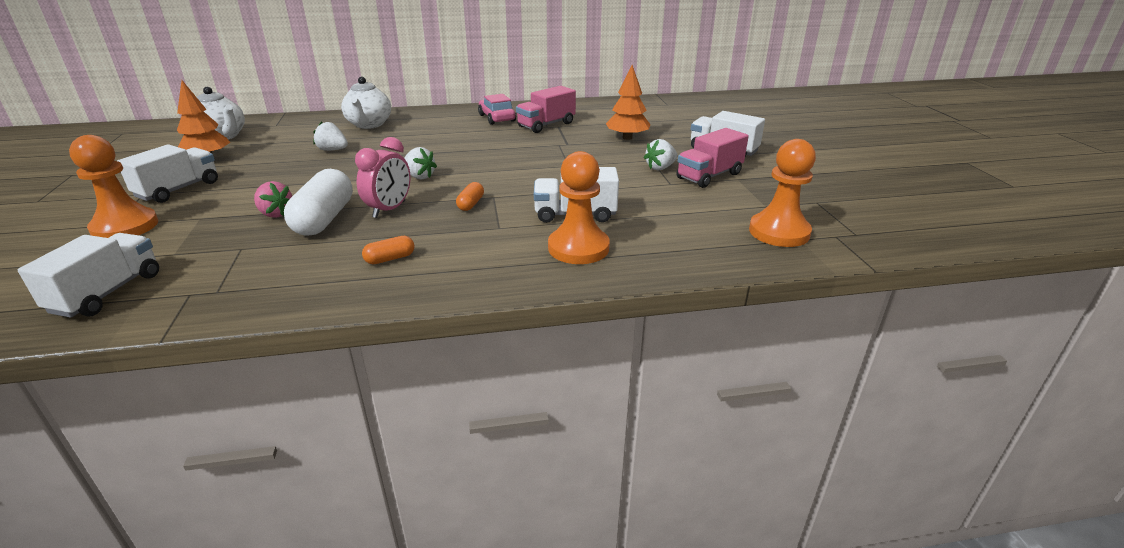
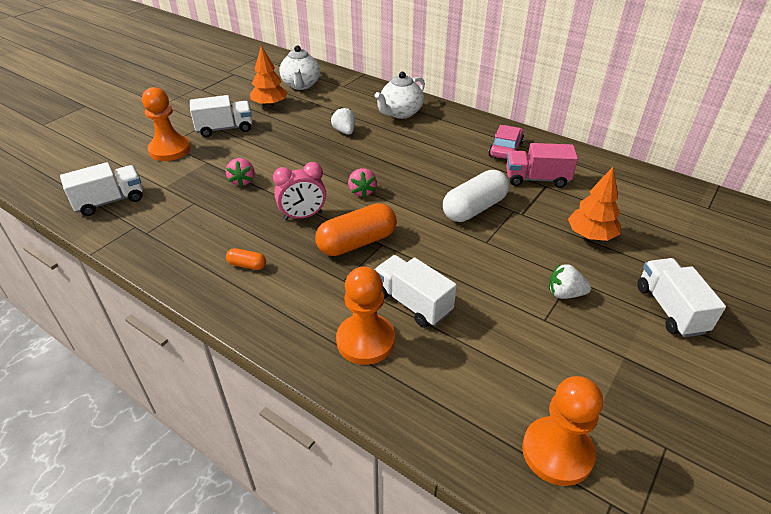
camera: 45 degrees right, 10 degrees up
white capsule [284,169,353,236] -> white capsule moved to [443,170,509,222]
white strawberry [404,147,437,179] -> pink strawberry [348,168,377,198]
orange capsule [456,182,484,211] -> orange capsule [315,203,397,256], size x2.14
pink truck [677,128,749,188] -> none

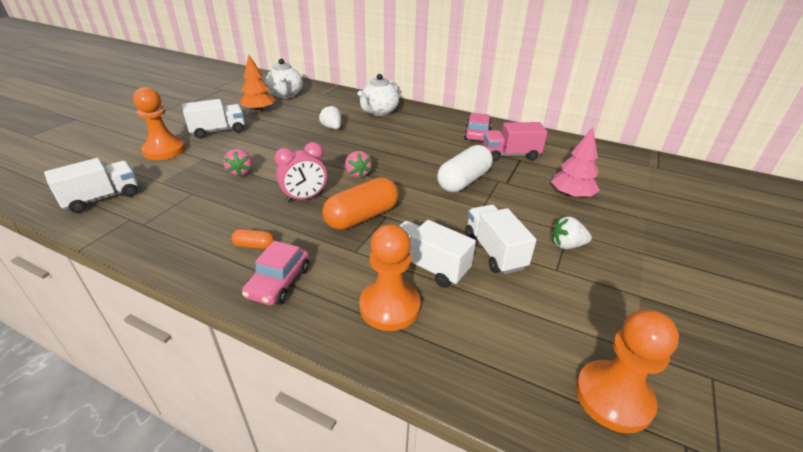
camera: 10 degrees left, 5 degrees down
orange tree [568,167,620,241] -> pink tree [551,127,600,198]
white truck [637,258,726,337] -> white truck moved to [465,204,536,274]
none -> pink car [242,241,309,305]

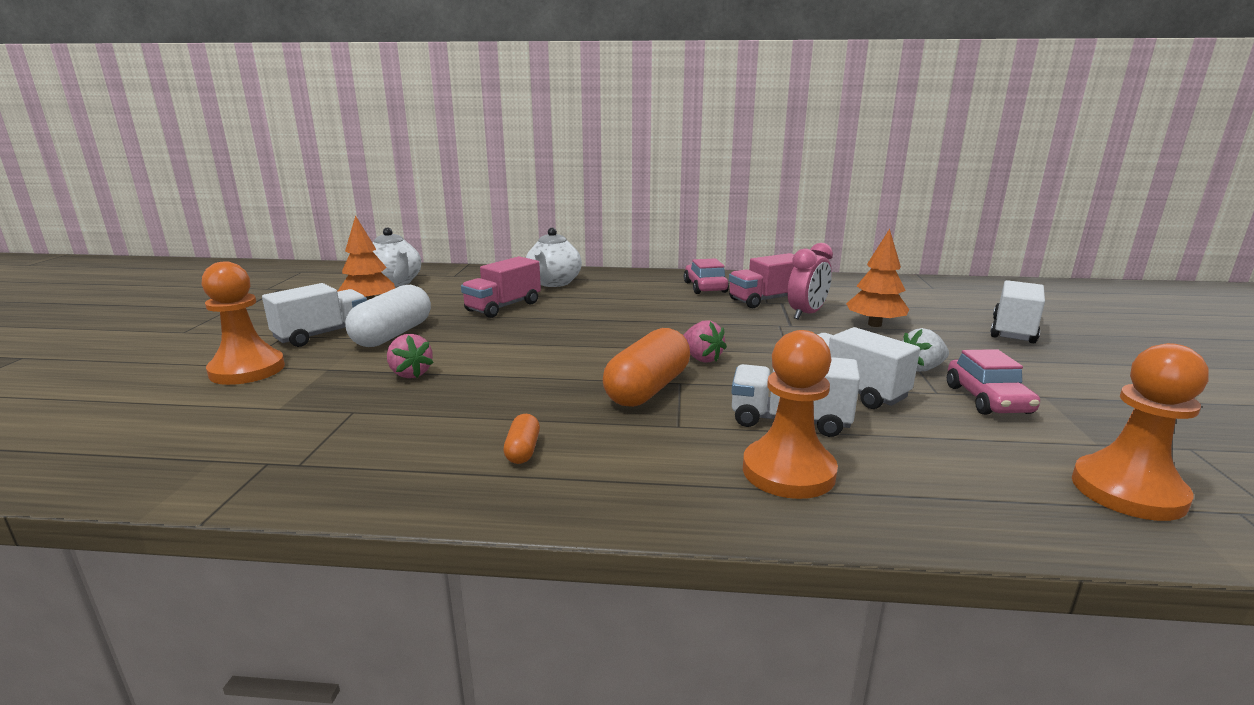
camera: 20 degrees left, 15 degrees down
white truck [44,158,138,213] -> white truck moved to [990,280,1045,343]
orange capsule [231,229,275,249] -> orange capsule turned 75 degrees counterclockwise [504,414,540,464]
pink car [242,241,309,305] -> pink car moved to [947,349,1040,415]
pink clock [274,142,327,203] -> pink clock moved to [787,243,833,319]
white strawberry [319,105,341,129] -> pink truck [461,256,541,318]
pink strawberry [345,151,372,178] -> pink strawberry moved to [683,320,727,363]
white capsule [437,145,493,192] -> white capsule moved to [345,285,431,347]
pink tree [551,127,600,198] -> orange tree [846,229,909,327]

